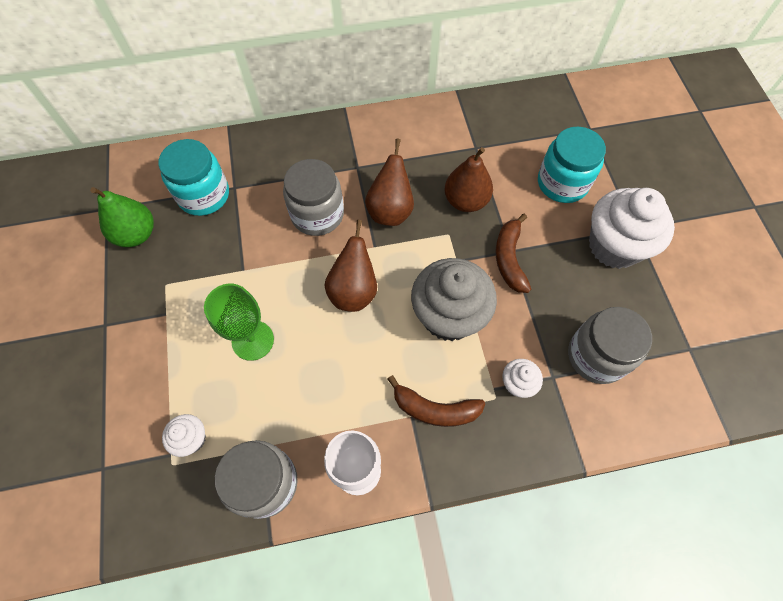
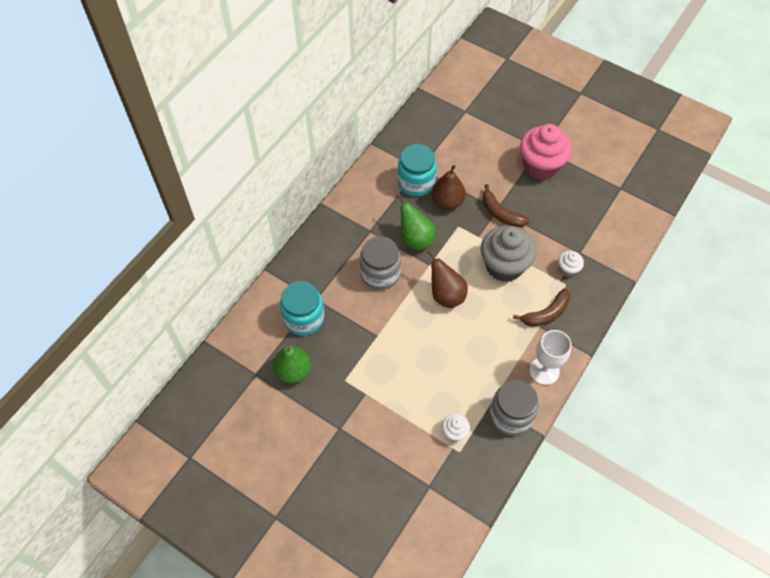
camera: 45 degrees left, 5 degrees down
green goblet [204,284,274,361] -> none
brown pear [365,139,414,226] -> green pear [397,194,436,251]
turquoise jar [538,127,606,203] -> turquoise jar moved to [398,144,437,196]
grey jar [568,307,652,384] -> none
white cupcake [589,188,675,269] -> pink cupcake [520,124,572,180]

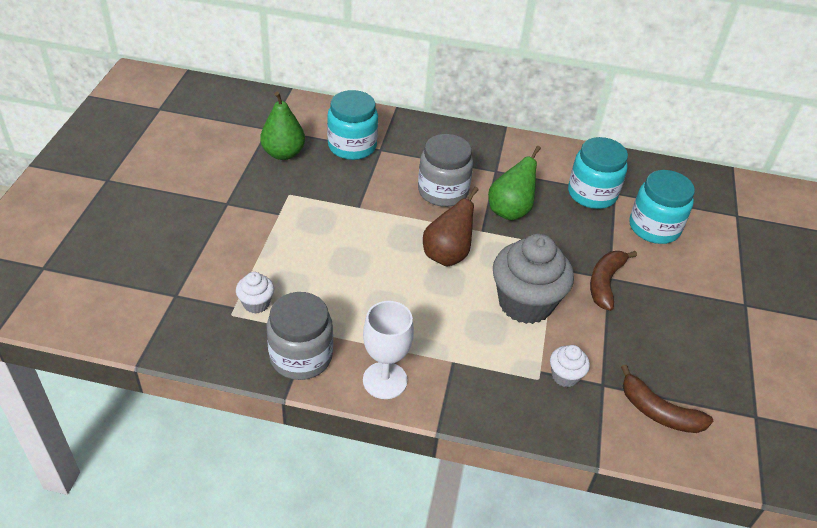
camera: 65 degrees right, 15 degrees down
brown pear [432,165,466,210] -> none
brown banana [513,288,570,327] -> brown banana moved to [621,365,713,433]
pink cupcake [520,124,572,180] -> none
none -> turquoise jar [629,170,695,244]

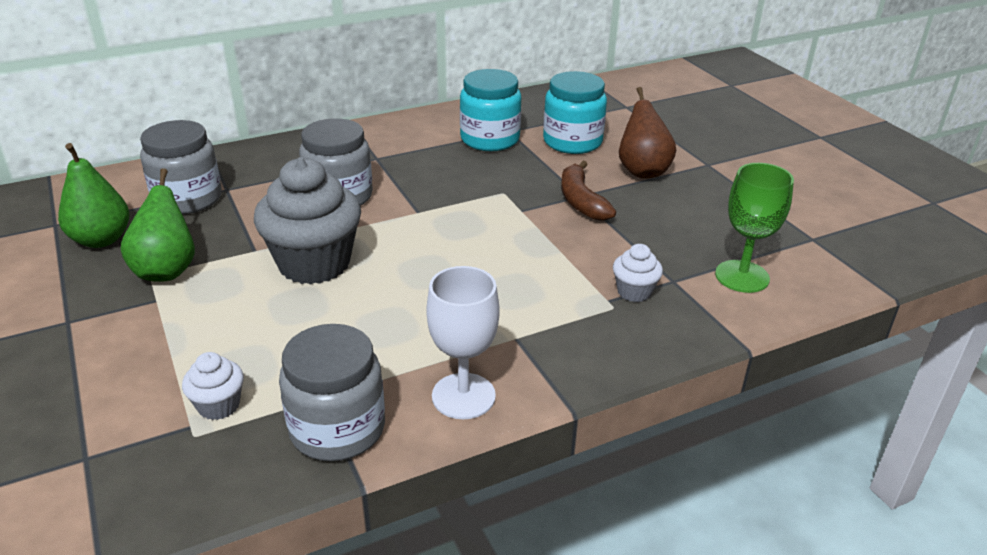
camera: 35 degrees left, 10 degrees down
turquoise jar [327,90,378,160] -> grey jar [140,120,222,214]
brown pear [423,187,479,267] -> brown pear moved to [619,87,676,179]
green pear [488,146,541,221] -> green pear moved to [121,168,195,282]
grey cupcake [493,234,574,324] -> grey cupcake moved to [254,157,361,285]
brown banana [621,365,713,433] -> green goblet [715,163,794,293]

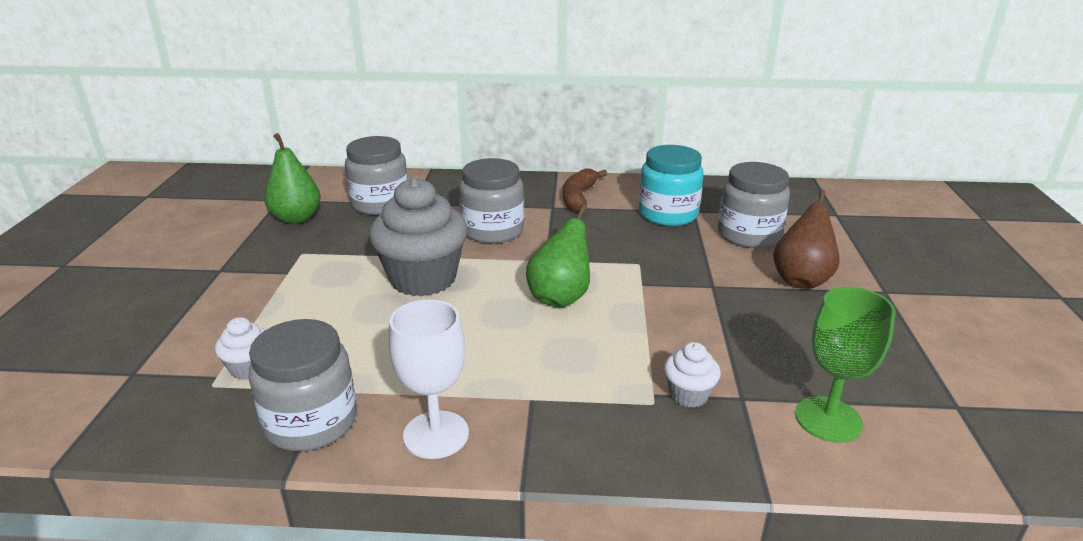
camera: 30 degrees right, 5 degrees down
green pear [121,168,195,282] -> green pear moved to [526,204,590,308]
turquoise jar [543,71,607,154] -> grey jar [718,162,790,248]
brown banana [561,160,616,221] -> brown banana moved to [563,168,607,212]

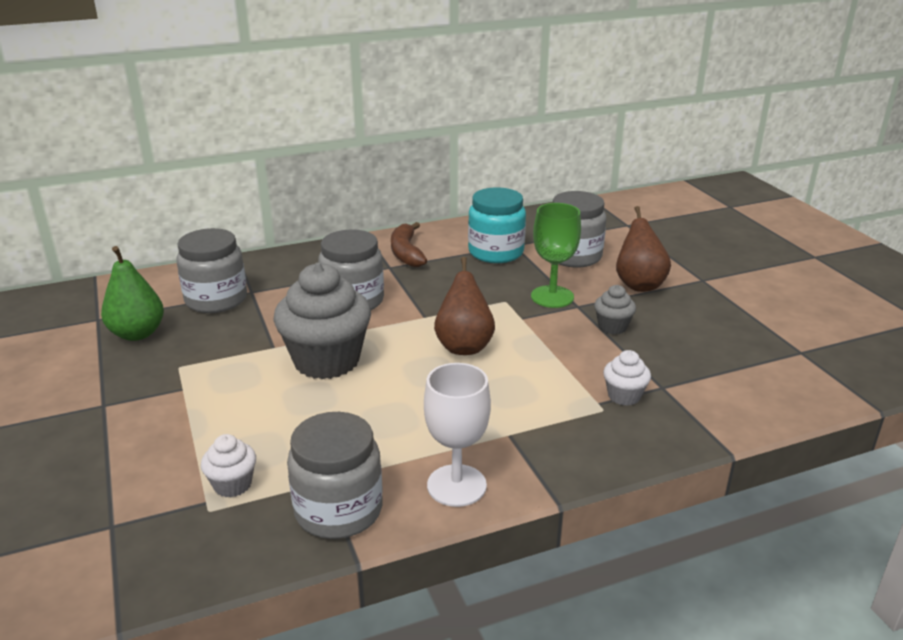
camera: 25 degrees left, 0 degrees up
green pear [526,204,590,308] -> brown pear [434,257,495,355]
green goblet [795,287,895,442] -> green goblet moved to [531,203,581,308]
none -> grey cupcake [594,285,636,334]

